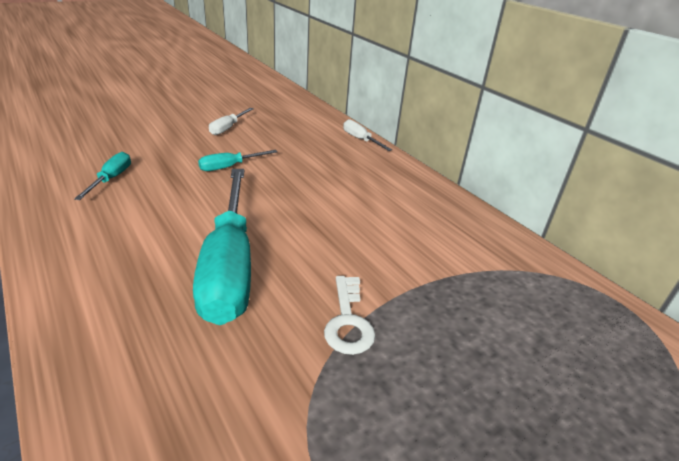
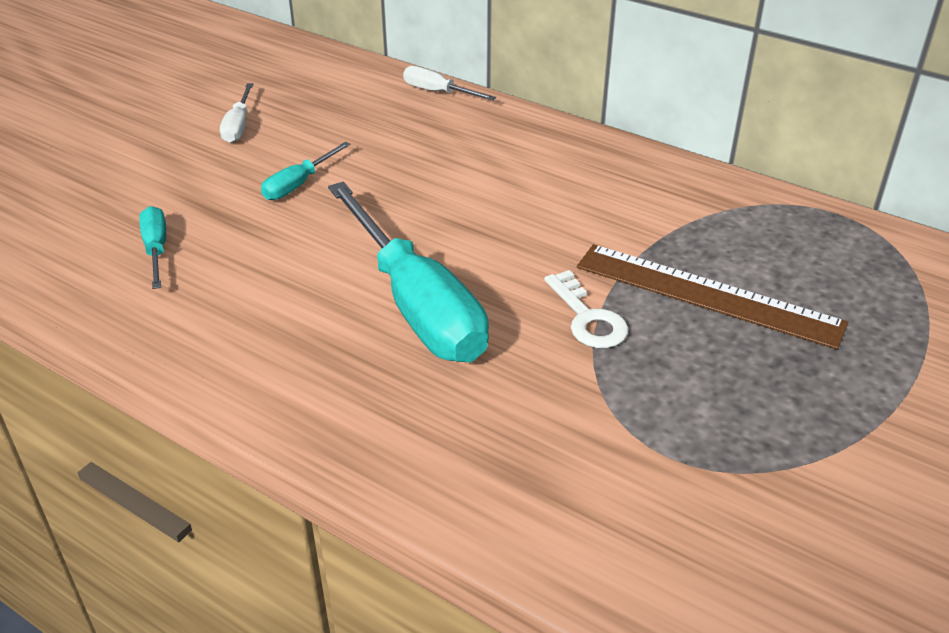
camera: 20 degrees left, 5 degrees up
none -> brown ruler [577,244,848,350]

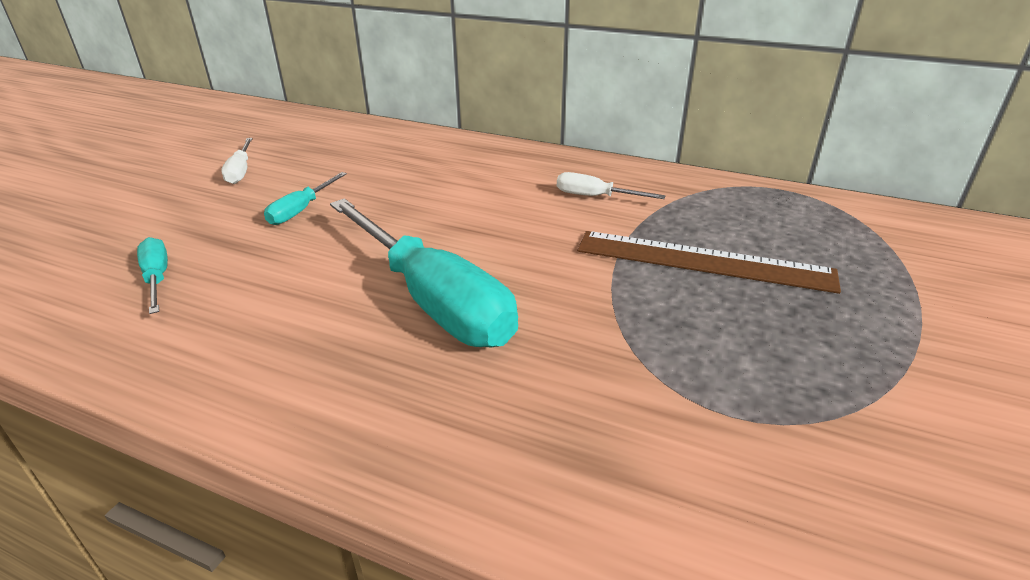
camera: 10 degrees left, 5 degrees down
white screwdriver [403,66,496,100] -> white screwdriver moved to [557,172,666,199]
white key [544,270,629,348] -> none

